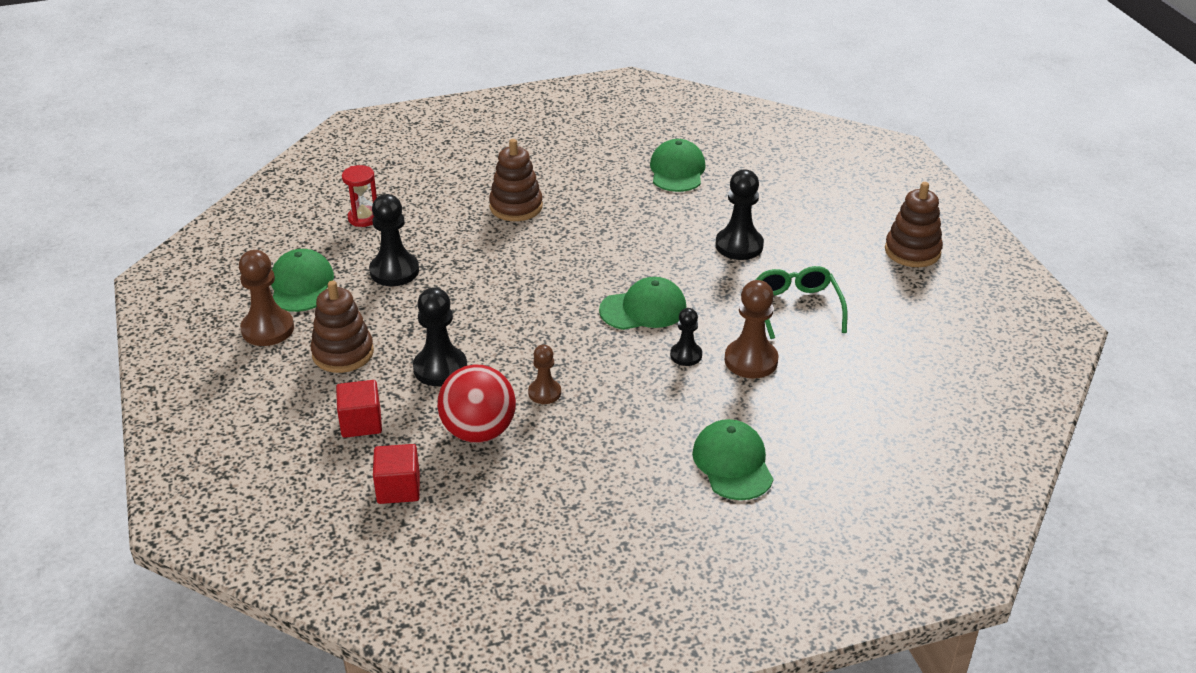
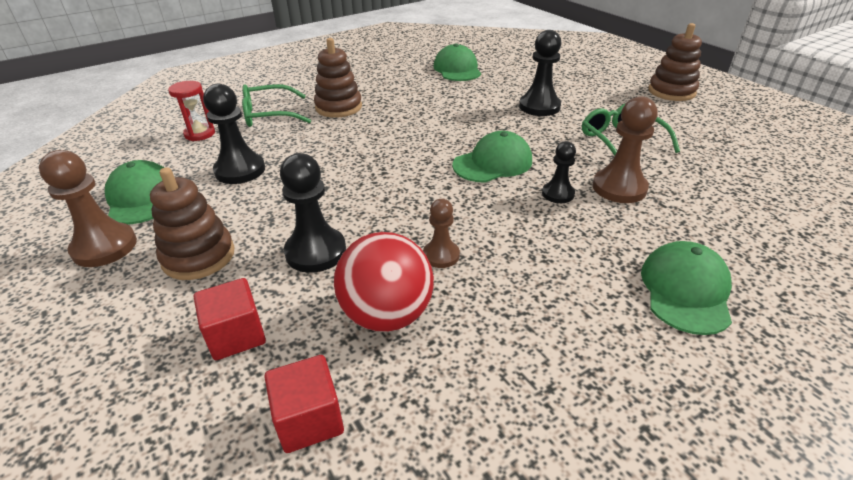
camera: 15 degrees left, 0 degrees up
green cap [692,419,773,500] -> green cap turned 45 degrees clockwise [641,241,732,335]
none -> green glasses [242,84,311,127]

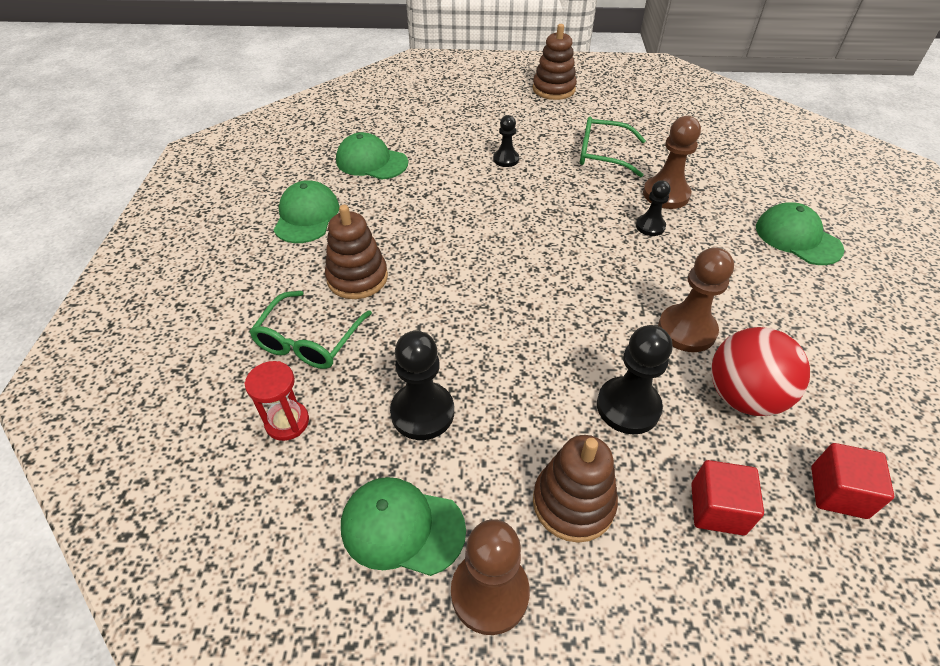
camera: 55 degrees left, 10 degrees up
brown pawn [423,199,460,268] -> brown pawn [658,247,734,352], size x1.66
green cap [452,131,532,183] -> green cap moved to [274,180,340,243]
black pawn [519,30,561,116] -> black pawn [493,115,519,167], size x0.60

